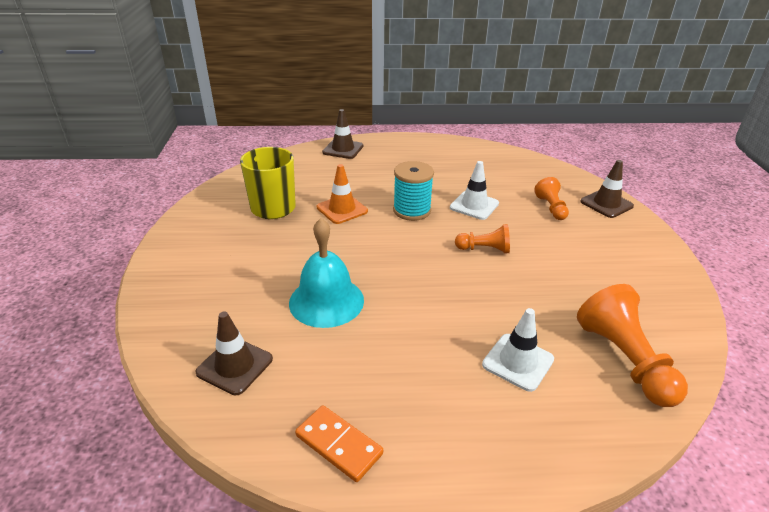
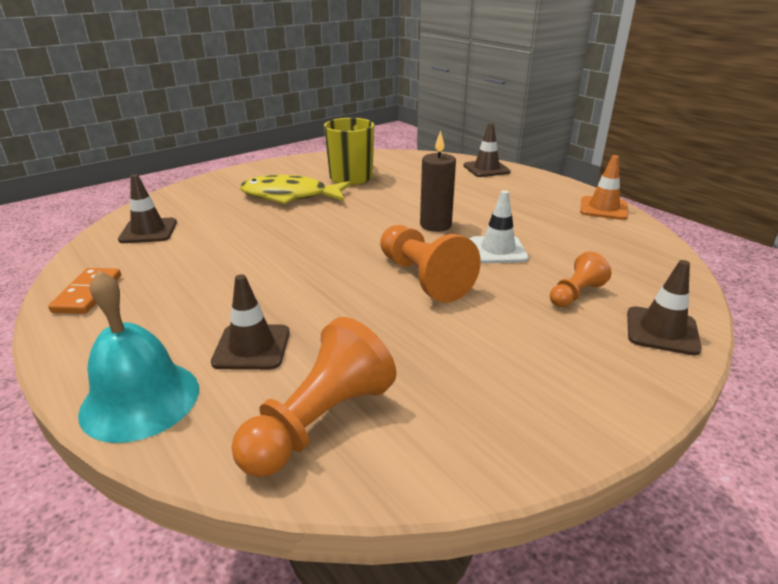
camera: 55 degrees right, 5 degrees down
turquoise bell [289,218,364,328] -> turquoise bell moved to [78,270,199,443]
orange traffic cone [317,164,368,224] -> orange traffic cone moved to [580,155,628,220]
turquoise spool [393,161,434,221] -> brown candle [420,131,456,232]
orange pawn [455,224,510,254] -> orange pawn [380,225,481,303], size x1.75
white traffic cone [482,308,554,392] -> brown traffic cone [211,274,290,370]
none -> yellow fish [240,175,351,204]

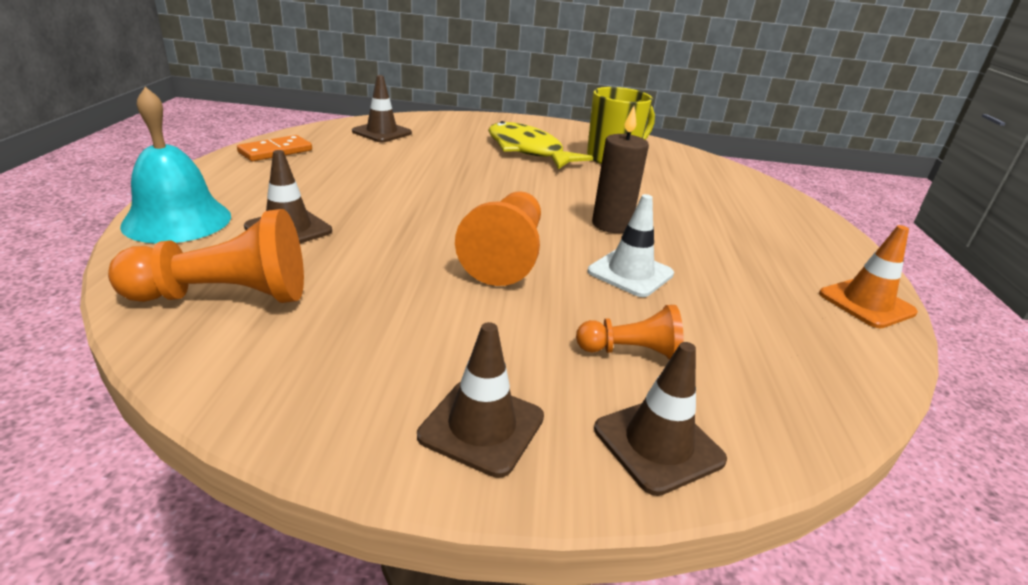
camera: 40 degrees right, 0 degrees up
brown traffic cone [464,122,511,177] -> brown traffic cone moved to [417,322,544,478]

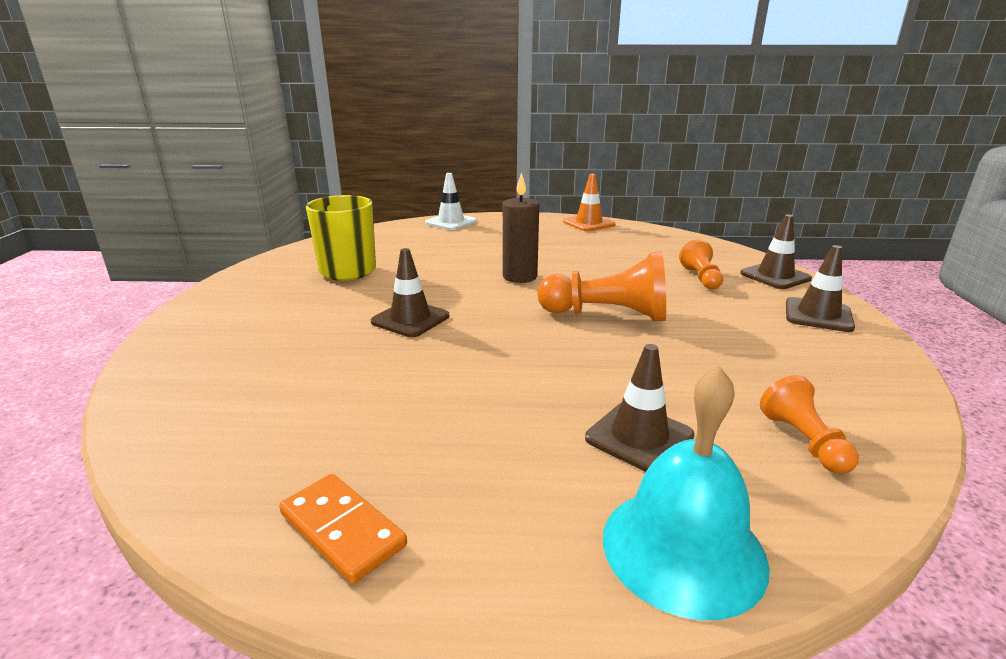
camera: 90 degrees left, 5 degrees down
orange pawn [108,209,304,303] -> orange pawn [760,375,859,474], size x0.57
brown traffic cone [352,75,412,142] -> brown traffic cone moved to [371,248,449,337]
yellow fish [488,121,593,169] -> none
white traffic cone [588,194,674,297] -> white traffic cone moved to [425,173,477,230]

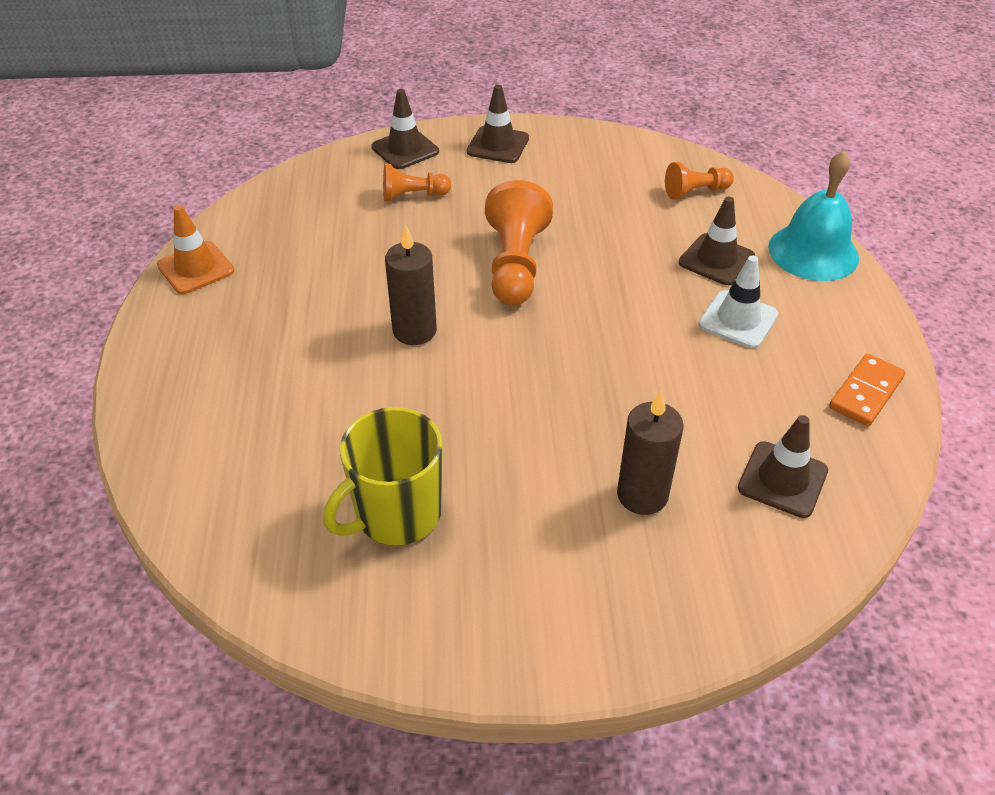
camera: 95 degrees left, 20 degrees up
brown traffic cone [371,248,449,337] -> brown traffic cone moved to [738,415,828,518]
white traffic cone [425,173,477,230] -> white traffic cone moved to [699,256,778,348]
none -> brown candle [617,390,684,515]

